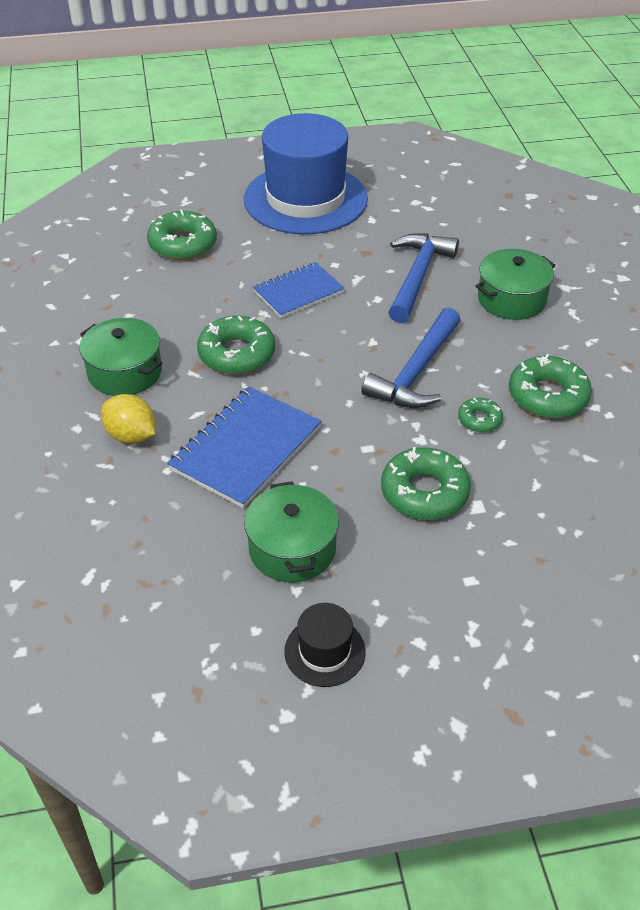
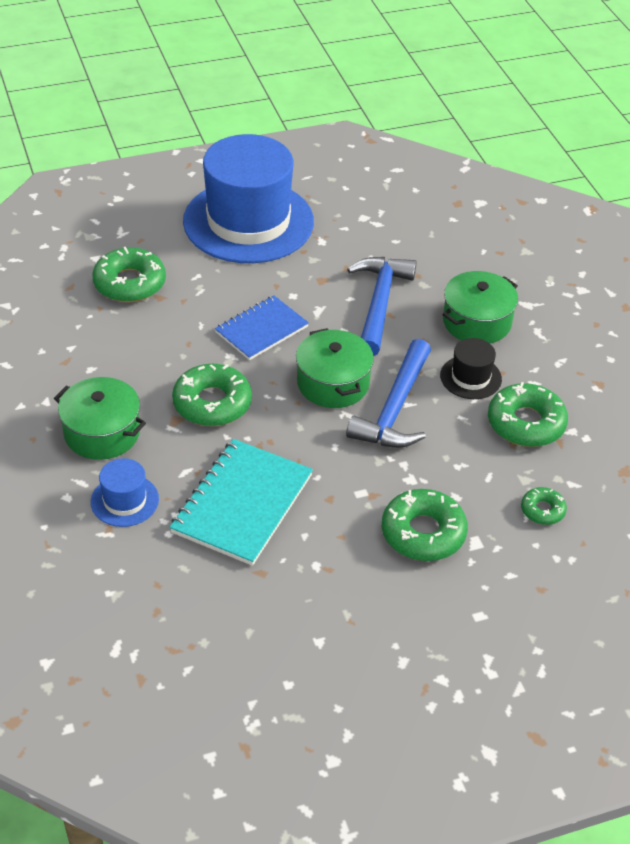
camera: 10 degrees left, 0 degrees up
yellow lemon [101,394,156,444] -> blue hat [91,458,159,527]
blue notebook [167,386,322,508] -> turquoise notebook [169,439,313,566]
green pot [244,481,339,583] -> green pot moved to [296,328,374,408]
black hat [284,603,366,687] -> black hat moved to [440,338,502,399]
green donut [458,398,503,432] -> green donut moved to [521,487,567,525]

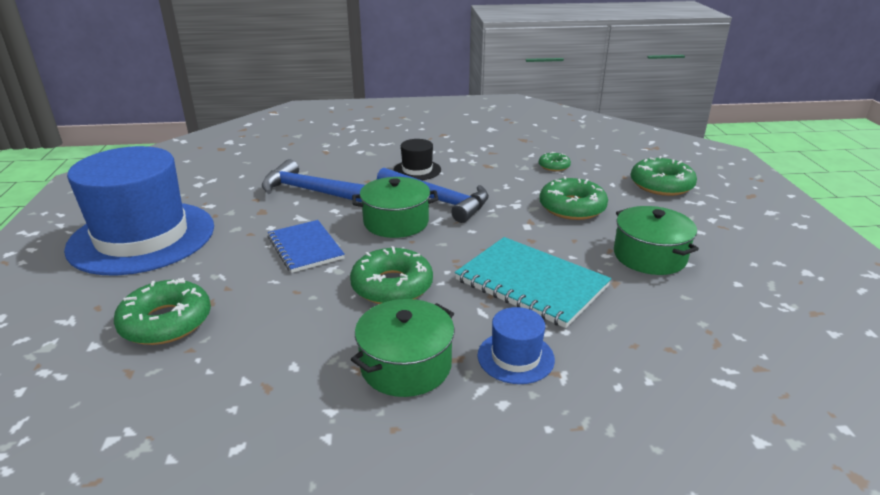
camera: 75 degrees left, 15 degrees down
green pot [442,271,518,344] -> green pot moved to [614,206,699,275]
green donut [488,382,568,447] -> green donut moved to [631,156,697,196]

